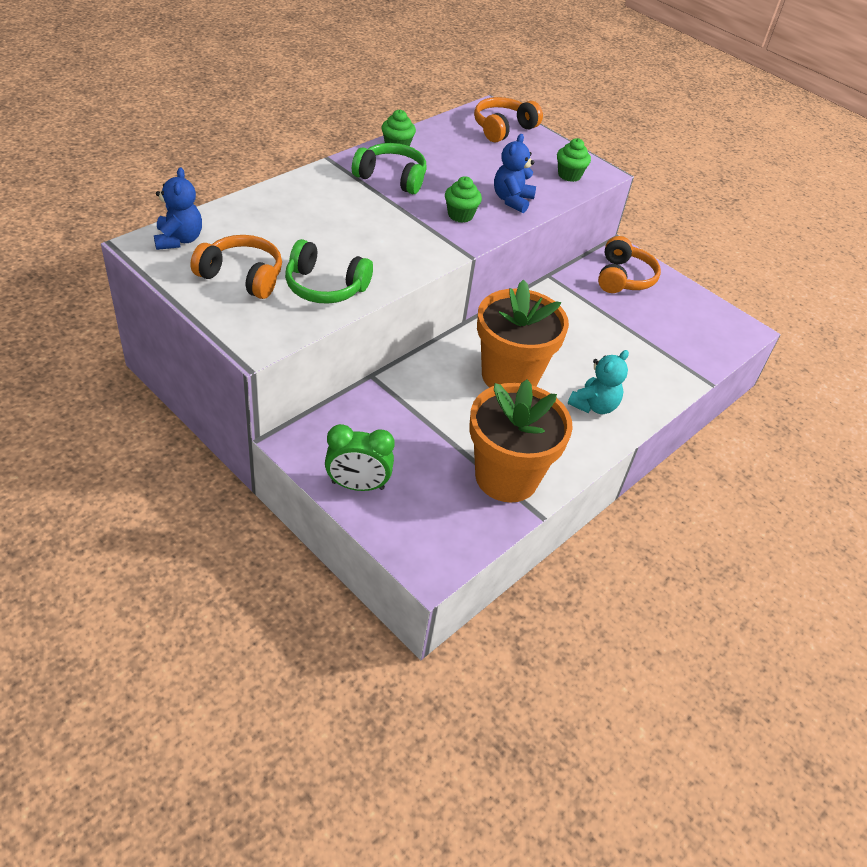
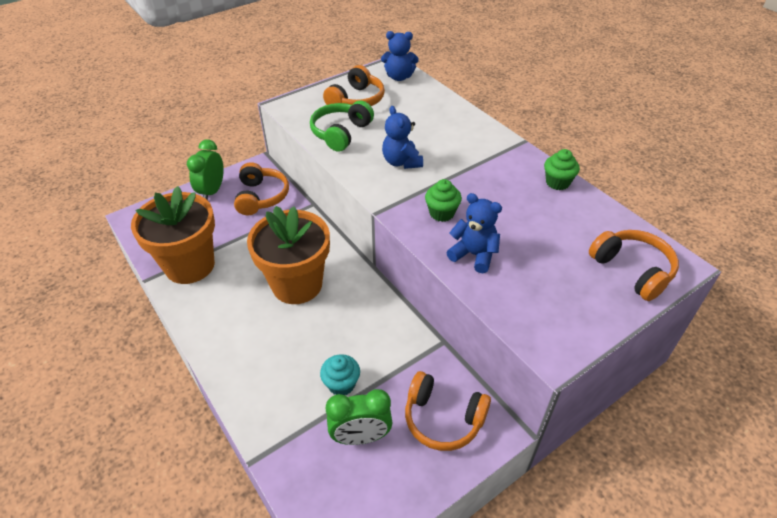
camera: 105 degrees right, 0 degrees up
green headphones [352,143,426,194] -> none
green cupcake [557,138,591,182] -> none
turquoise teddy bear [568,350,629,414] -> none
none -> orange headphones [234,162,289,215]
none -> turquoise cupcake [320,354,360,395]
none -> green clock [326,389,393,445]
none -> blue teddy bear [382,106,423,169]

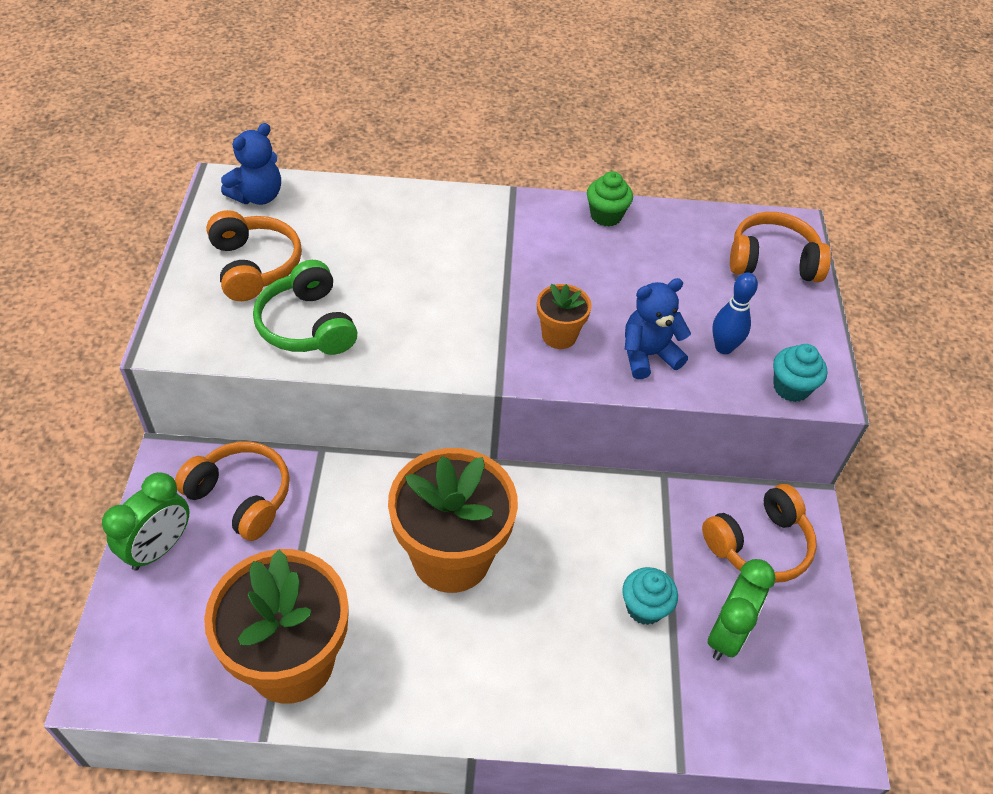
camera: 55 degrees left, 5 degrees up
green clock [187,139,224,200] -> green clock turned 105 degrees counterclockwise [102,472,189,570]
blue teddy bear [382,106,423,169] -> none
green cupcake [425,179,462,222] -> orange flower pot [537,284,592,349]
none -> blue bowling pin [712,272,758,354]
none -> turquoise cupcake [773,344,827,402]

